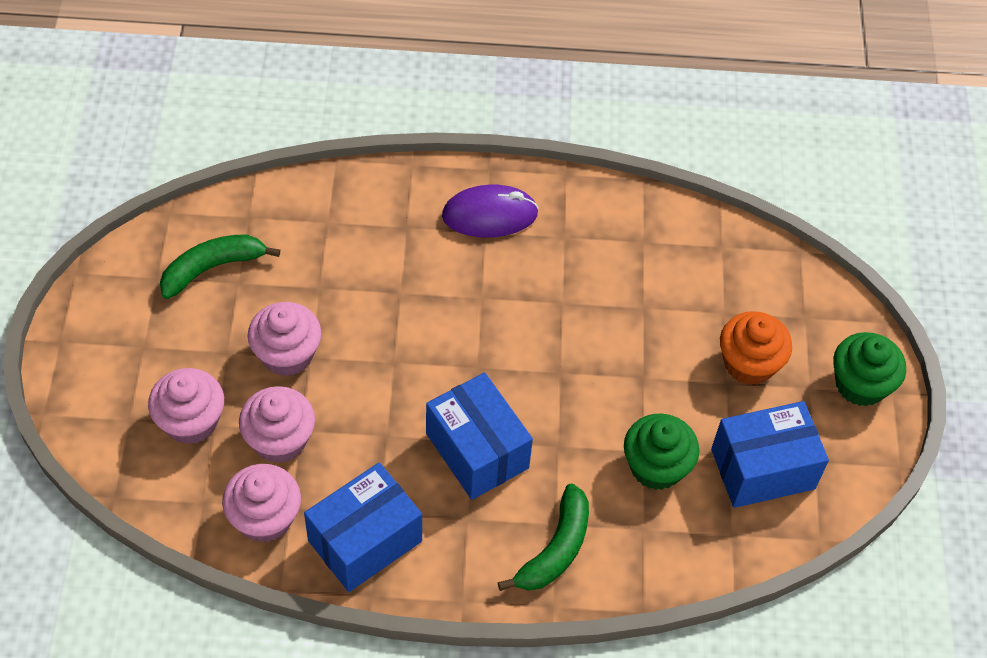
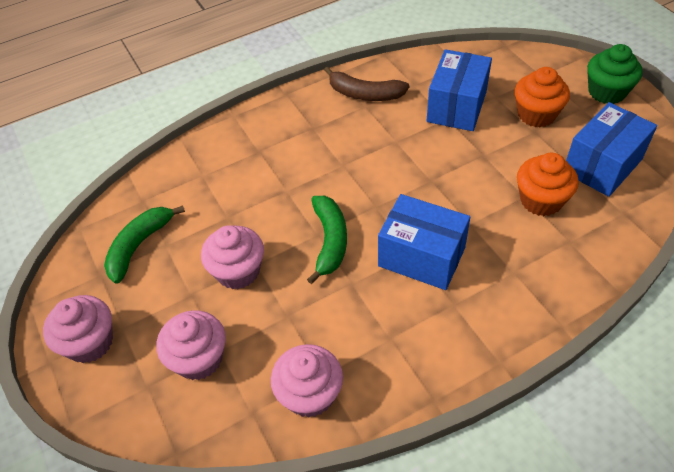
camera: 25 degrees left, 5 degrees down
pink cupcake [239,386,315,463] -> pink cupcake moved to [43,295,113,363]
blue box [304,463,422,592] -> blue box moved to [427,49,492,131]
purple mouse [442,185,539,237] -> none
green banana [497,483,589,591] -> green banana moved to [307,196,347,284]
green cupcake [624,414,699,490] -> orange cupcake [517,153,579,216]
none -> brown banana [324,67,409,101]

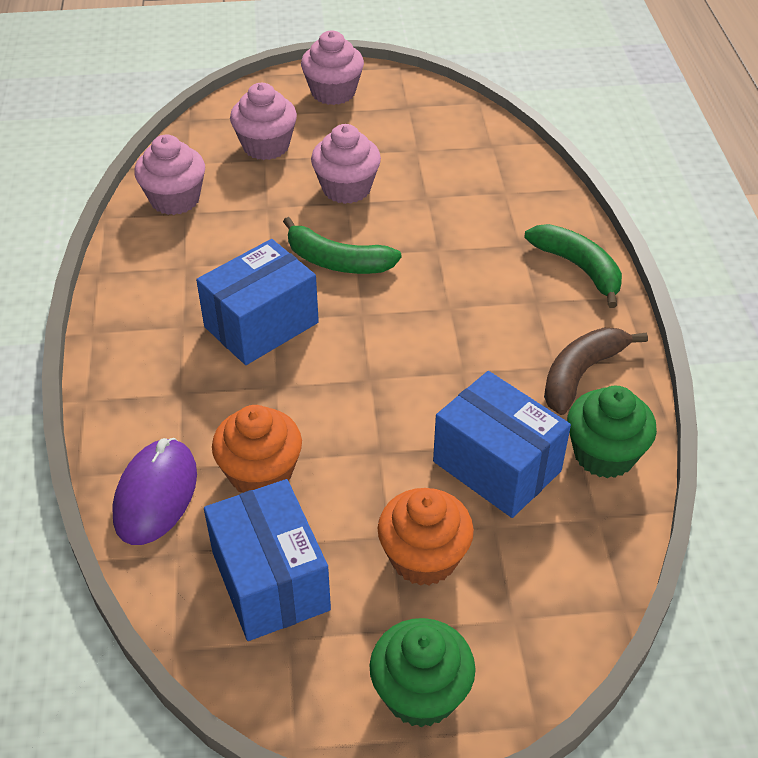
camera: 110 degrees right, 5 degrees down
green banana [104,206,185,284] -> green banana moved to [524,224,622,308]
none -> purple mouse [112,438,197,545]
none -> green cupcake [567,386,657,478]

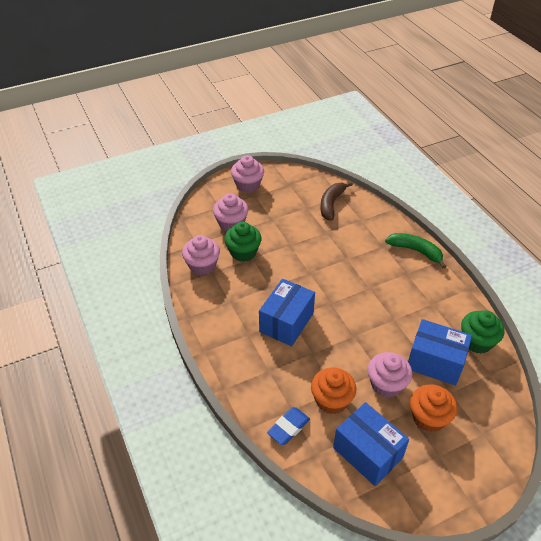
camera: 20 degrees left, 0 degrees up
purple mouse [112,438,197,545] -> blue eraser [267,407,310,445]
green banana [283,217,402,274] -> none
pink cupcake [311,124,381,204] -> pink cupcake moved to [368,352,412,398]
green cupcake [370,618,476,727] -> green cupcake moved to [224,222,262,262]
brown banana [544,328,648,415] -> brown banana moved to [320,182,353,221]

